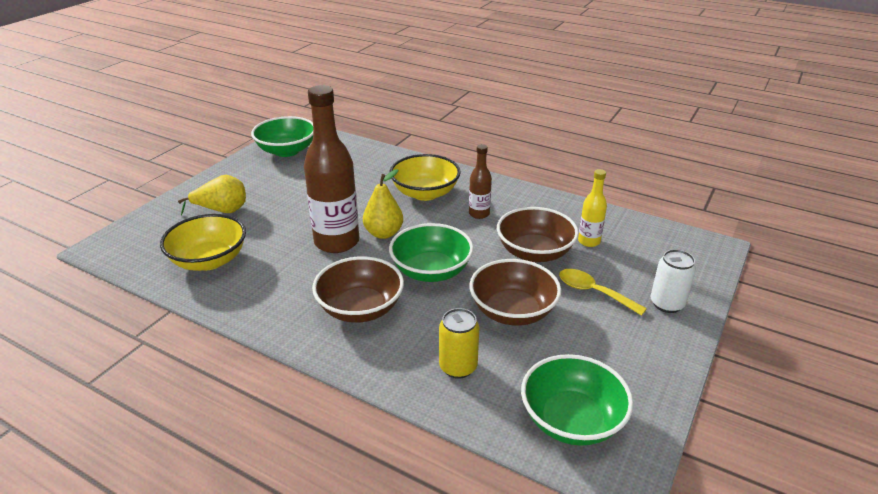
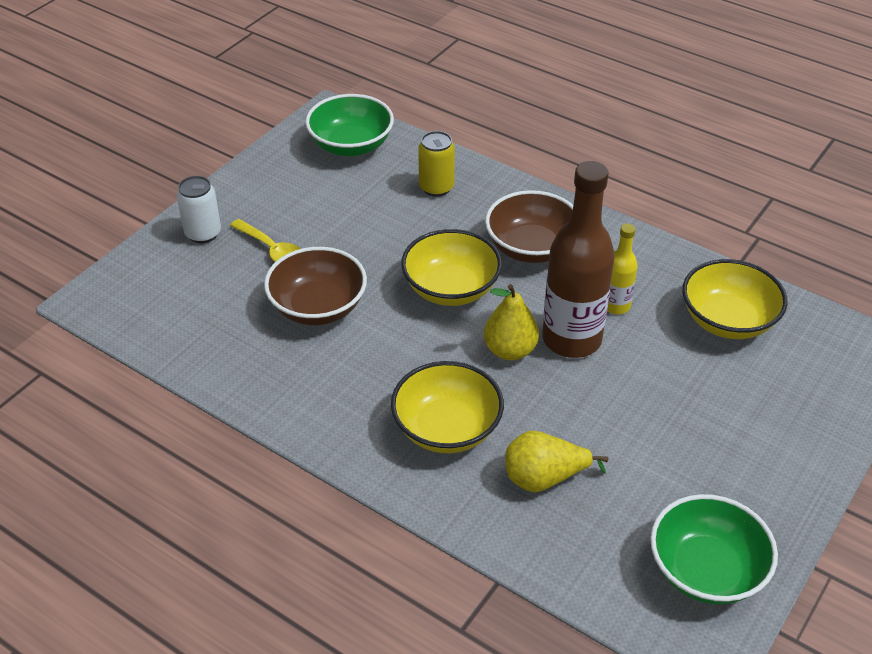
camera: 175 degrees left, 10 degrees up
yellow pear [178,175,246,216] -> yellow pear moved to [505,431,608,492]
green bowl [389,223,474,282] -> yellow bowl [401,229,502,306]
brown bottle [469,144,492,219] -> none
brown bowl [469,259,561,326] -> none
yellow bottle [578,169,607,247] -> yellow bottle moved to [607,223,638,314]

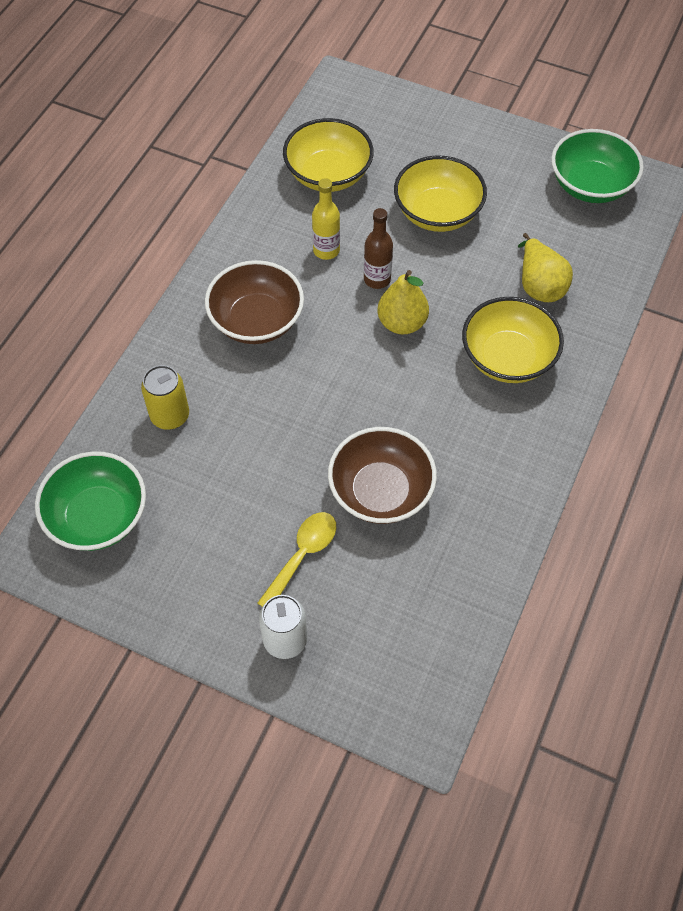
camera: 100 degrees left, 15 degrees up
yellow bowl [401,229,502,306] -> yellow bowl moved to [394,156,487,232]
brown bottle [542,161,615,358] -> brown bottle [364,208,393,289], size x0.50

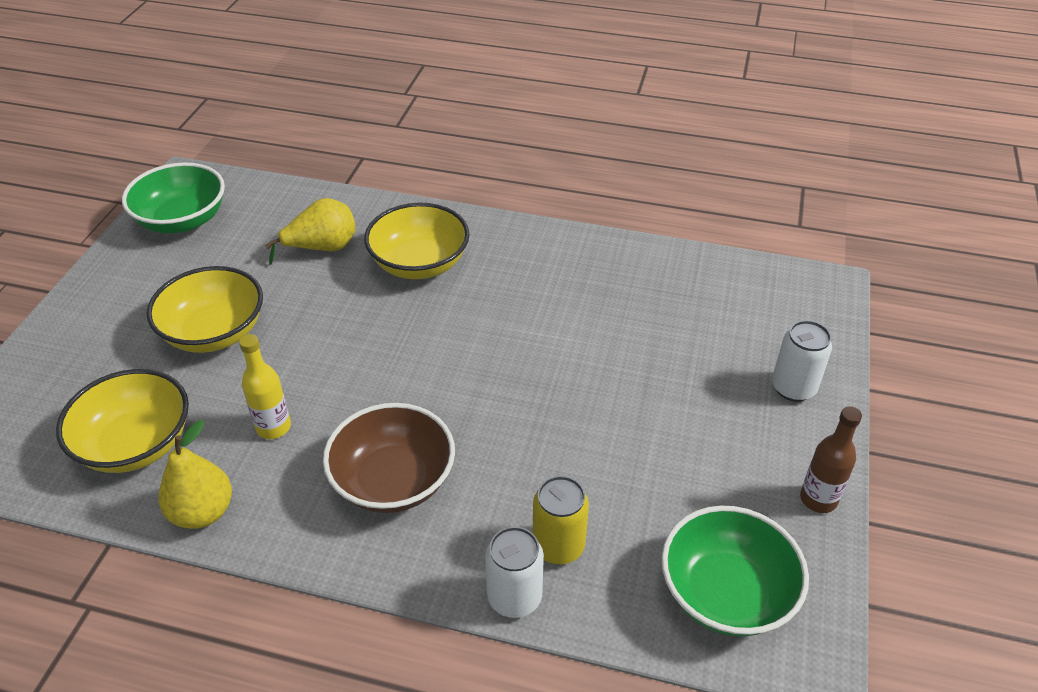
camera: 100 degrees left, 15 degrees down
yellow spoon [257,512,336,607] -> none
brown bowl [328,427,437,524] -> none
brown bottle [364,208,393,289] -> brown bottle moved to [800,406,862,513]
yellow pear [378,270,429,334] -> yellow pear moved to [159,420,232,529]
none -> white can [485,526,544,618]

